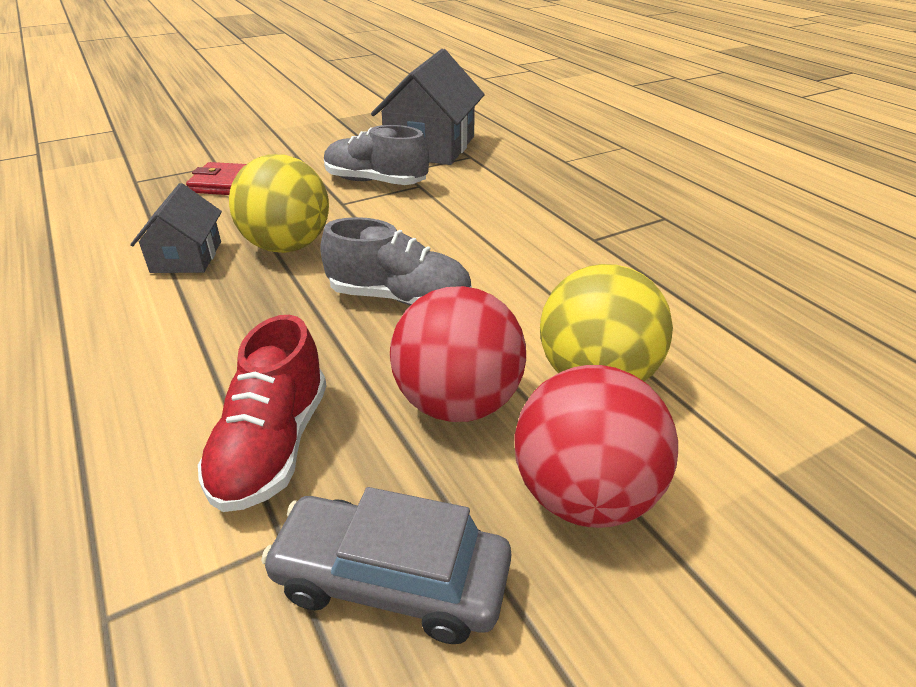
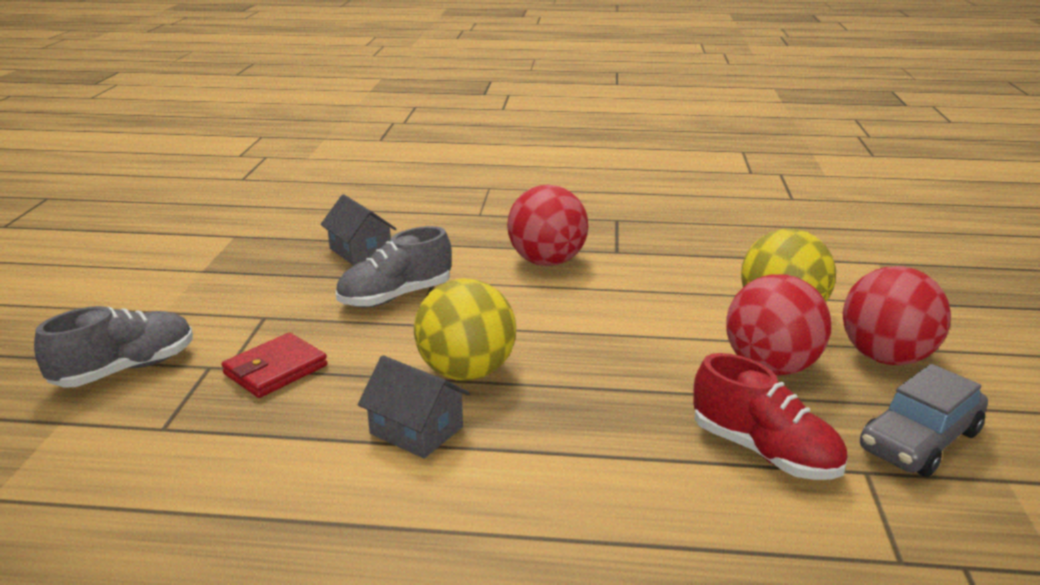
camera: 55 degrees left, 10 degrees down
grey shoe [320,217,472,306] -> grey shoe moved to [34,306,193,388]
grey house [371,49,485,165] -> grey house [320,194,396,266], size x0.57
none -> red ball [507,185,588,266]

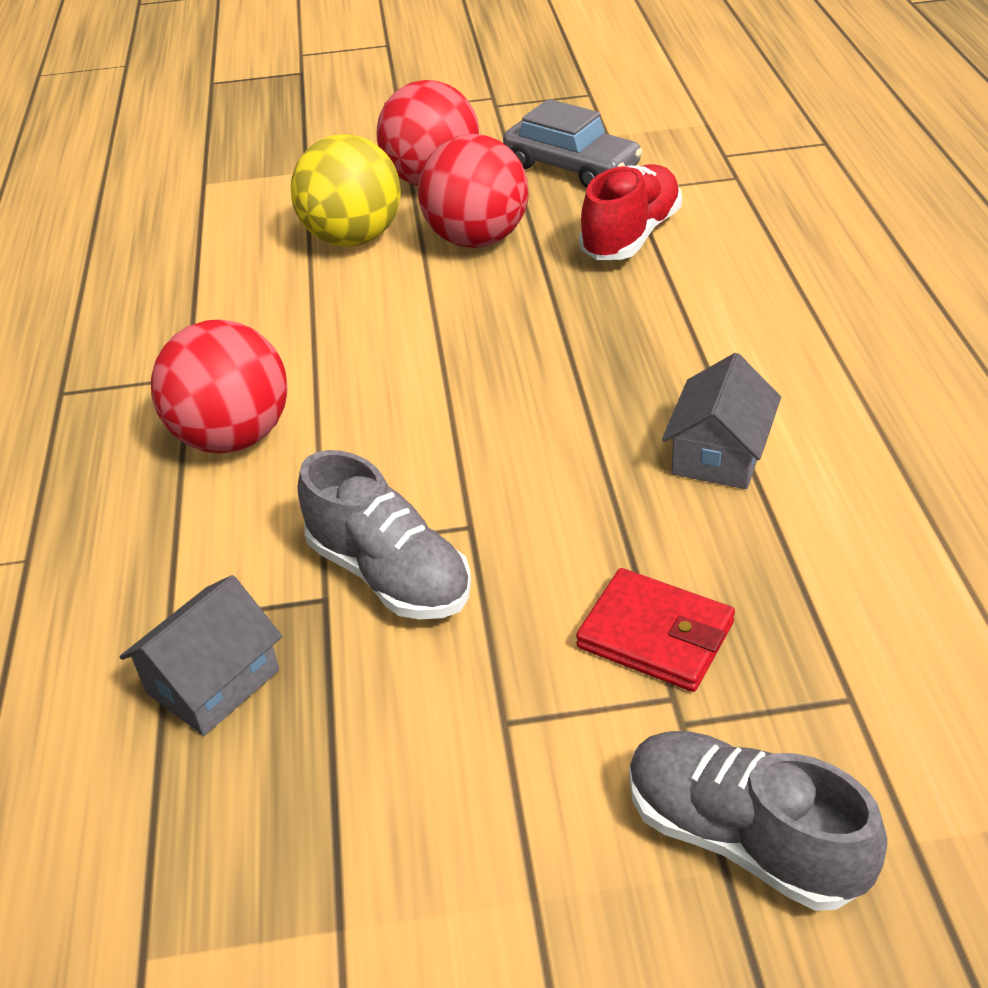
camera: 100 degrees left, 15 degrees up
yellow ball [414,278,516,381] -> none

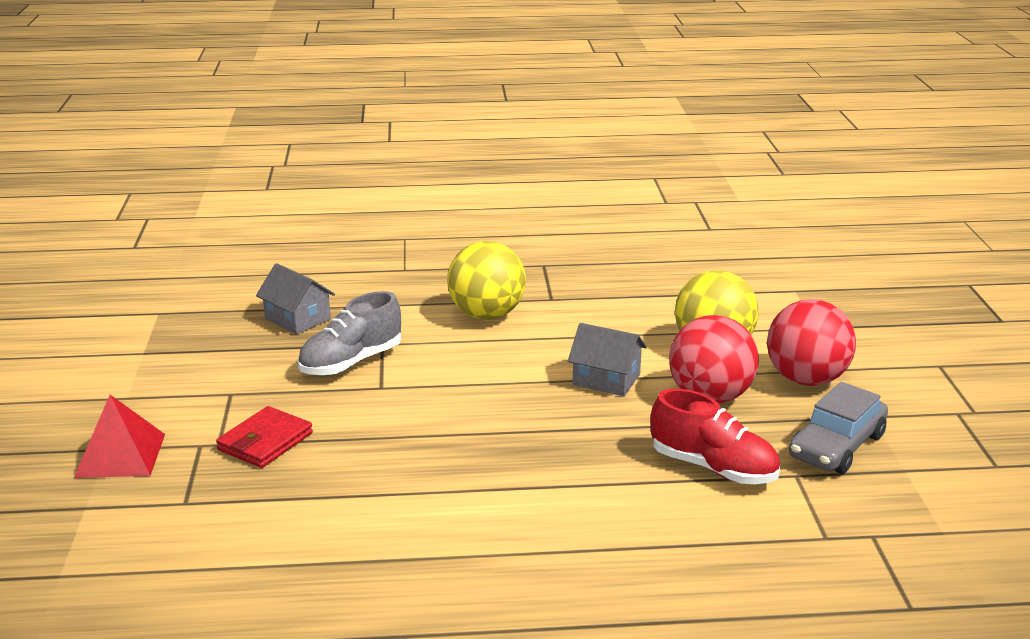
camera: 90 degrees right, 15 degrees down
red ball [151,319,288,453] -> yellow ball [447,241,526,320]
grey shoe [629,731,887,911] -> red pyramid [74,395,165,478]
grey house [662,353,781,489] -> grey house moved to [568,323,647,396]

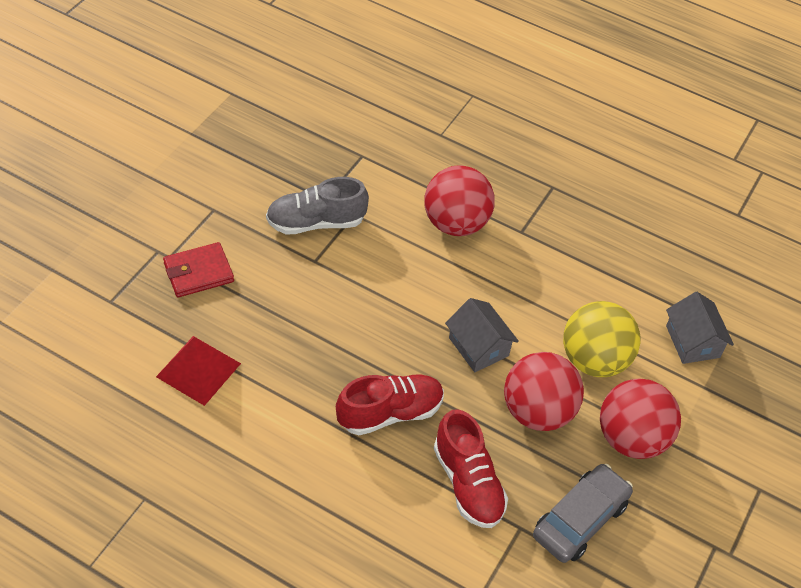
camera: 30 degrees right, 25 degrees up
red pyramid [74,395,165,478] -> red pyramid moved to [156,336,241,406]
grey house [256,263,335,334] -> grey house moved to [666,292,734,364]
yellow ball [447,241,526,320] -> red ball [424,165,495,236]
grey car [789,382,888,474] -> grey car turned 150 degrees clockwise [533,464,633,563]
none -> red shoe [336,375,444,435]

